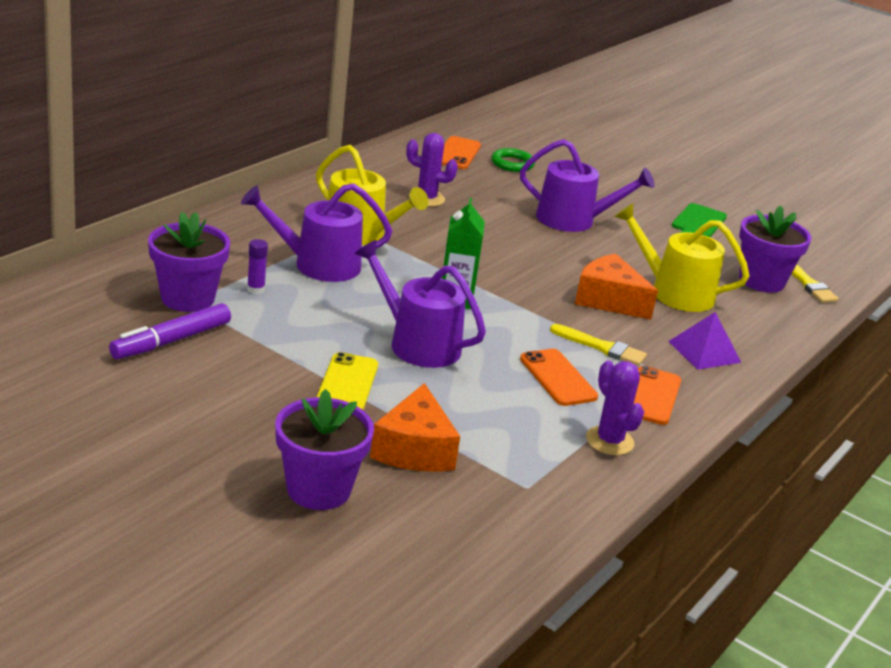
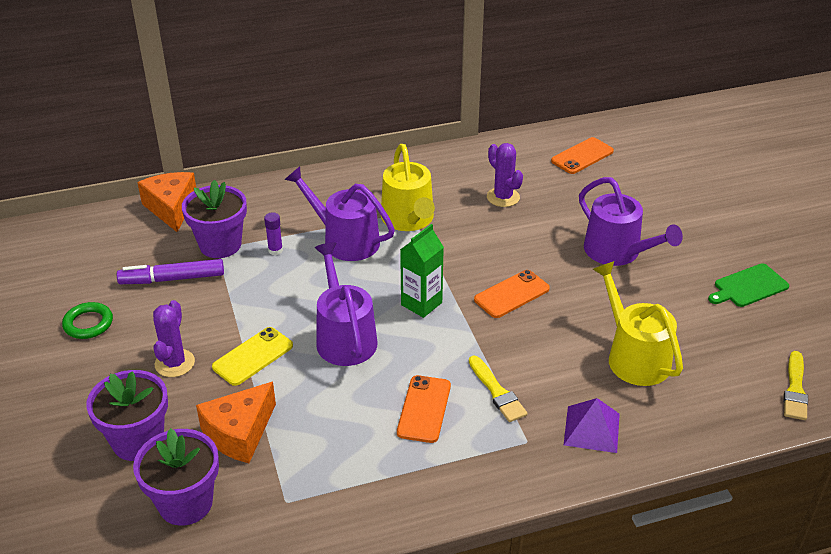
camera: 40 degrees right, 10 degrees up
green ring [491,148,535,172] -> green ring moved to [62,302,113,339]
orange cheese [575,254,658,320] -> orange cheese moved to [137,172,196,232]
purple cactus [586,360,644,455] -> purple cactus moved to [153,300,195,377]
orange phone [633,366,681,425] -> orange phone moved to [474,270,550,318]
purple flower pot [739,205,811,293] -> purple flower pot moved to [133,428,219,526]

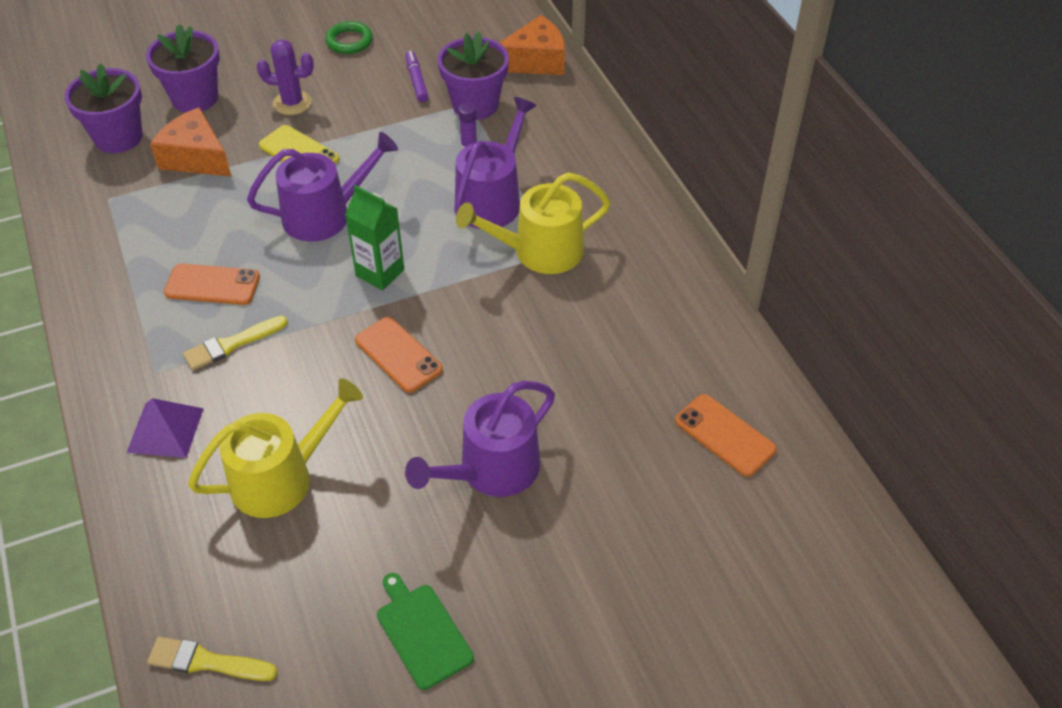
camera: 85 degrees right, 10 degrees up
purple marker [117,259,224,284] -> purple marker [405,51,429,102], size x0.67
purple cactus [487,143,523,207] -> none

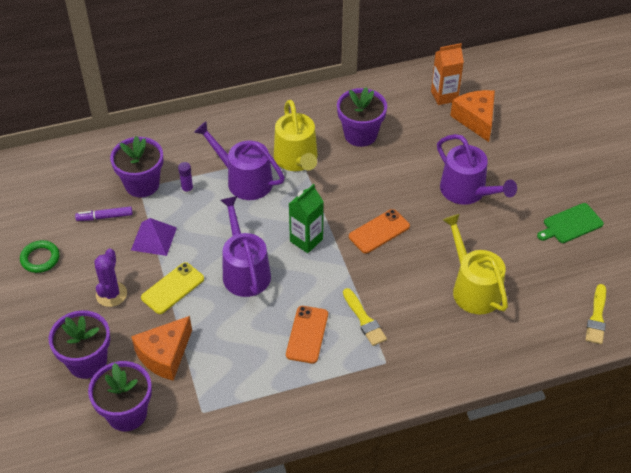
camera: 85 degrees left, 0 degrees up
purple pyramid [127,398,204,458] -> purple pyramid moved to [131,218,177,256]
orange cheese [499,15,565,75] -> orange cheese moved to [450,90,495,142]
orange phone [675,394,777,477] -> orange carton [431,43,464,105]
none -> purple flower pot [337,87,387,147]

